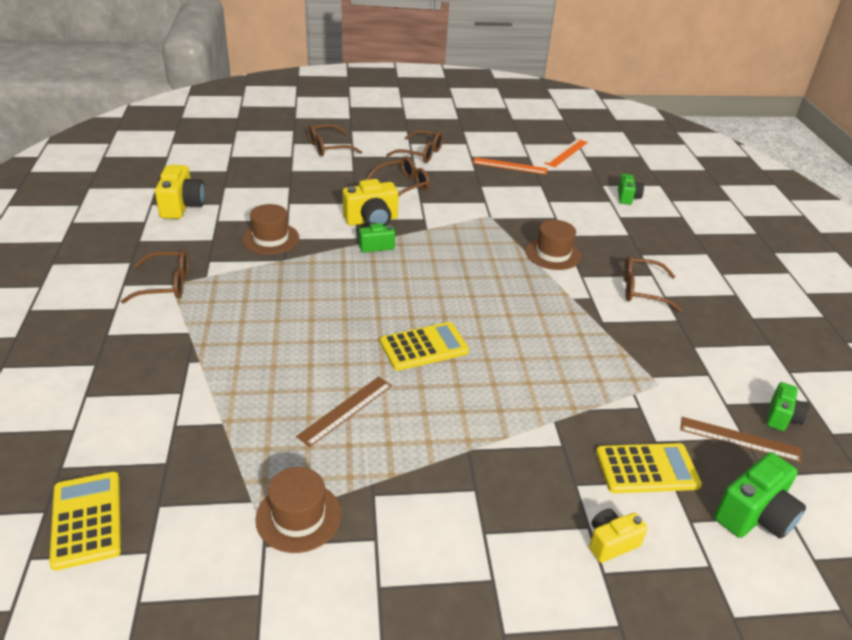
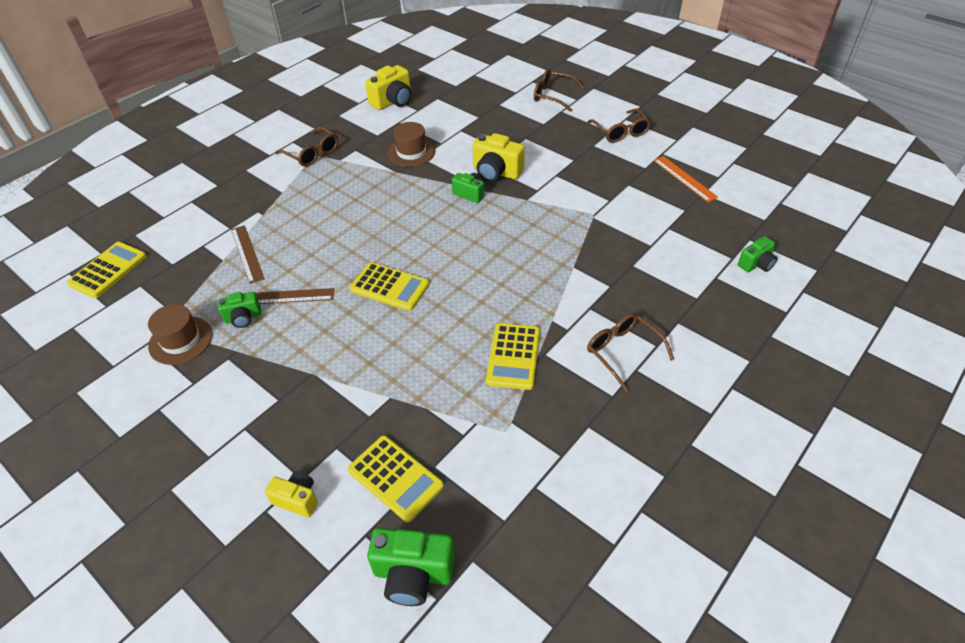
camera: 50 degrees right, 10 degrees up
brown glasses [365,157,430,196] -> none
brown hat [525,220,581,270] -> none
orange ruler [544,139,588,167] -> none
brown ruler [680,417,802,462] -> brown ruler moved to [231,225,265,284]
green camera [767,382,810,431] -> green camera moved to [218,292,261,328]
none -> yellow calculator [486,323,540,390]

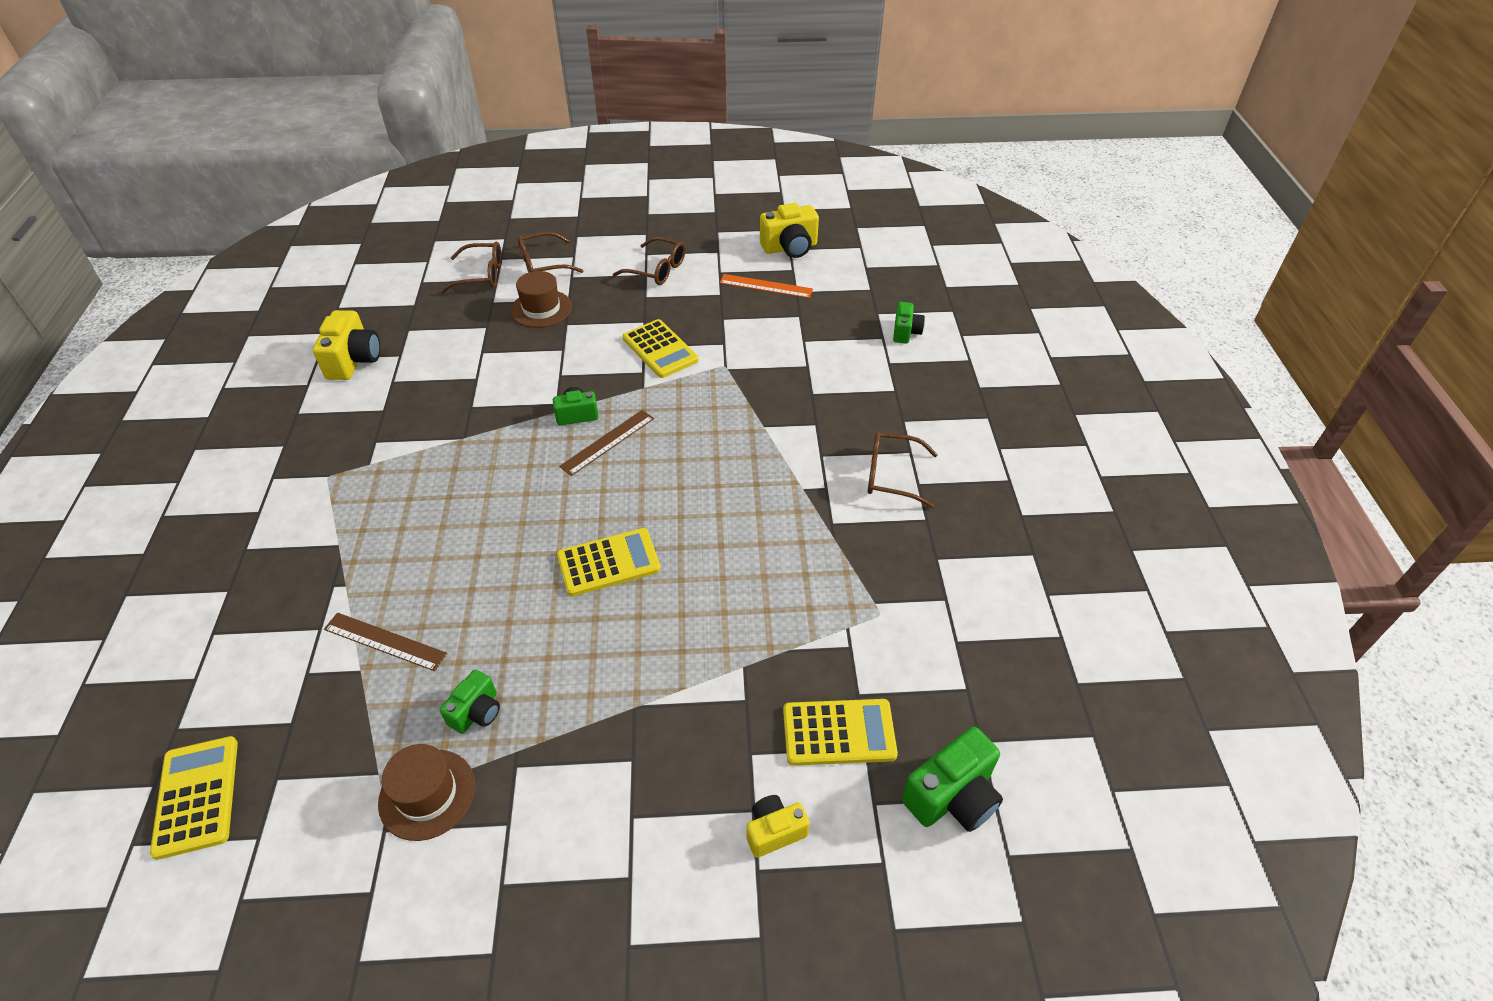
camera: 45 degrees left, 0 degrees up
brown ruler [243,288,334,304] -> brown ruler moved to [559,410,654,476]
brown glasses [275,127,338,167] -> brown glasses moved to [441,241,502,293]
brown hat [387,122,435,167] -> brown hat moved to [511,271,572,328]
yellow camera [473,133,525,182] -> yellow camera moved to [760,203,819,258]
yellow calculator [486,323,540,390] -> yellow calculator moved to [622,319,699,378]

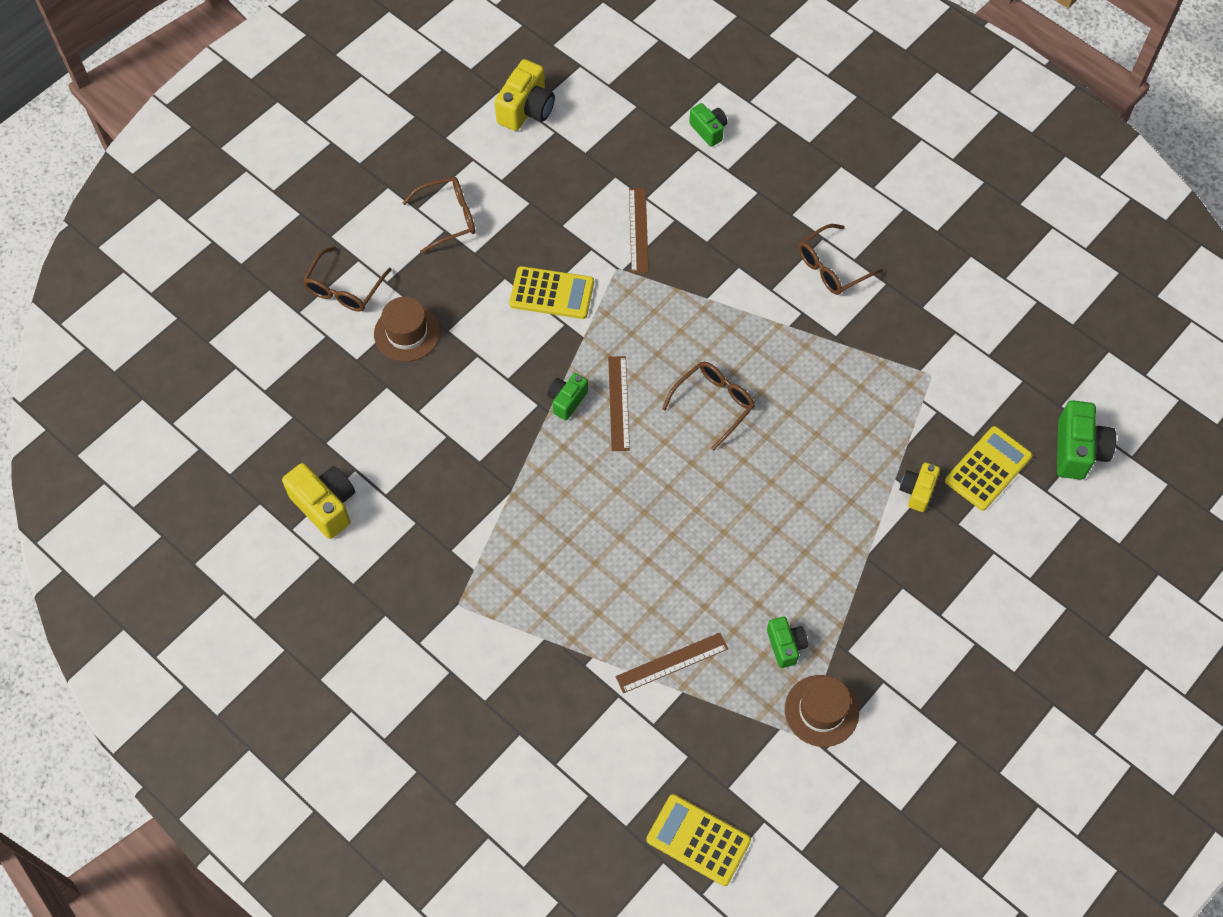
camera: 45 degrees left, 15 degrees up
brown glasses [441,241,502,293] -> brown glasses moved to [662,362,755,451]
yellow calculator [557,528,661,597] -> none
orange ruler [720,274,813,298] -> none
yellow camera [746,795,810,858] -> yellow camera moved to [899,462,940,512]
none -> brown ruler [629,188,649,273]

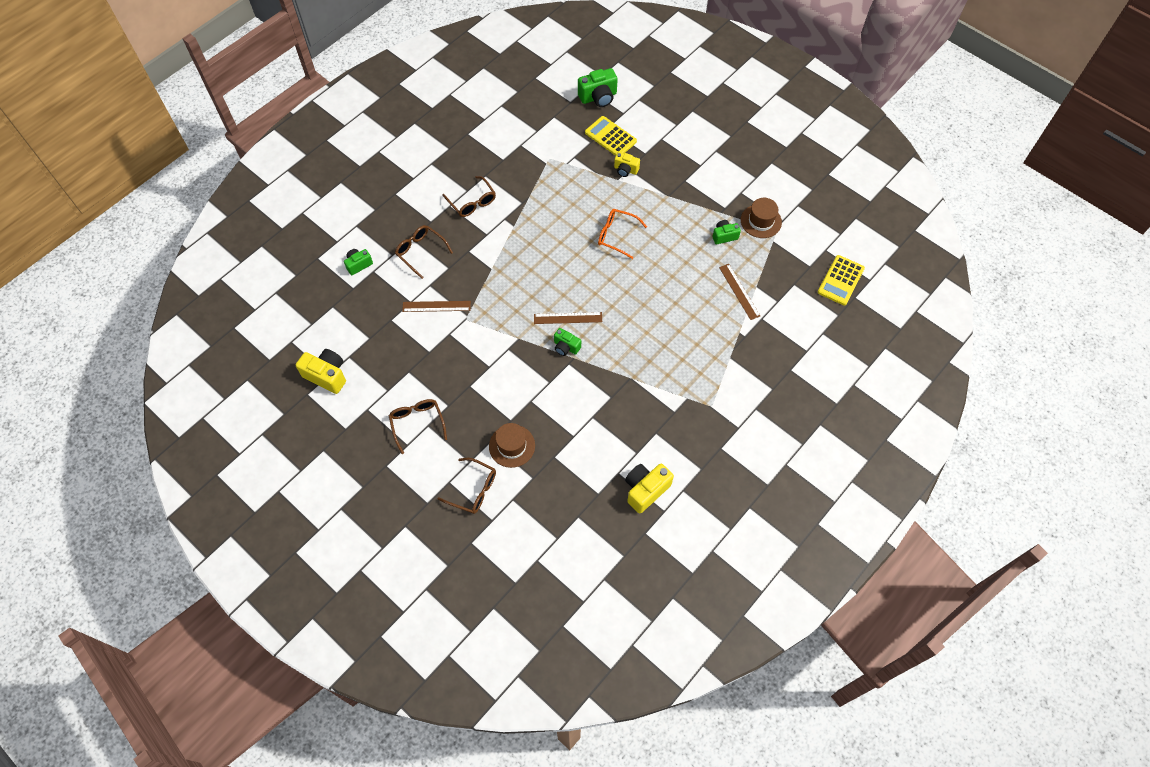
camera: 90 degrees left, 0 degrees up
yellow calculator [509,266,594,319] -> none
brown glasses [662,362,755,451] -> brown glasses moved to [395,225,453,279]
green camera [1057,400,1116,480] -> green camera turned 150 degrees clockwise [578,68,618,107]
none -> orange glasses [598,209,647,259]

